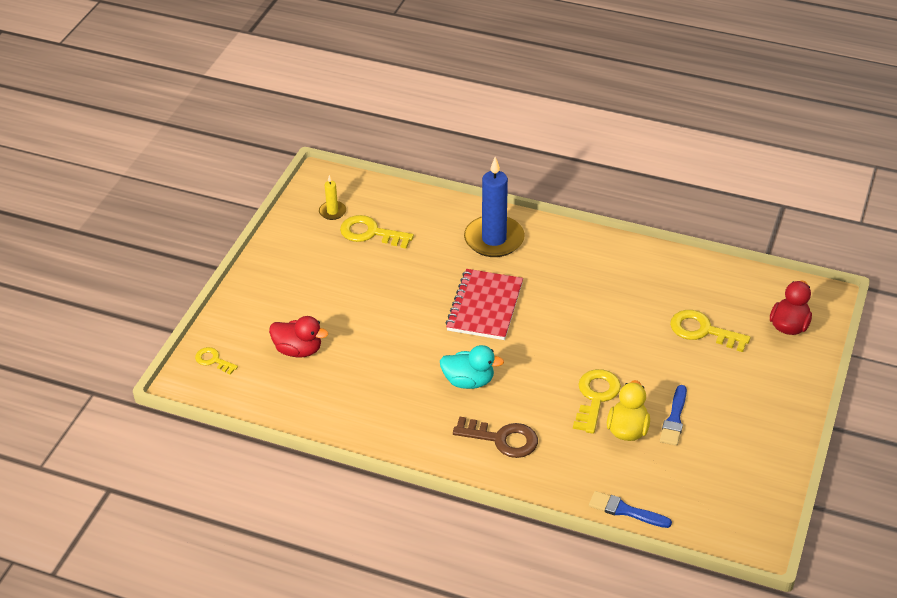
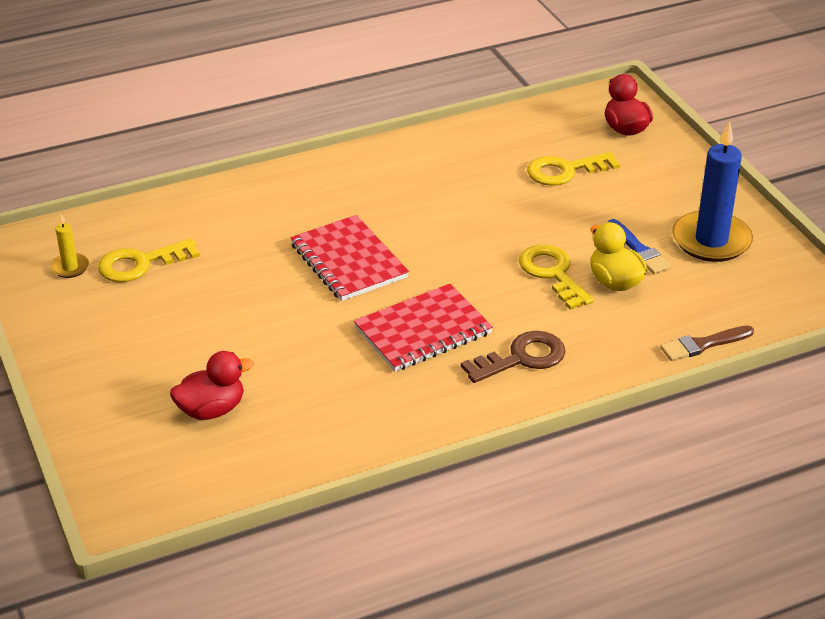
camera: 45 degrees left, 5 degrees down
yellow key [195,347,238,375] -> none
turquoise duck [440,345,504,389] -> red notebook [354,284,493,372]
blue candle [464,157,525,257] -> blue candle moved to [672,122,753,262]
blue brush [589,491,672,528] -> brown brush [660,326,754,361]

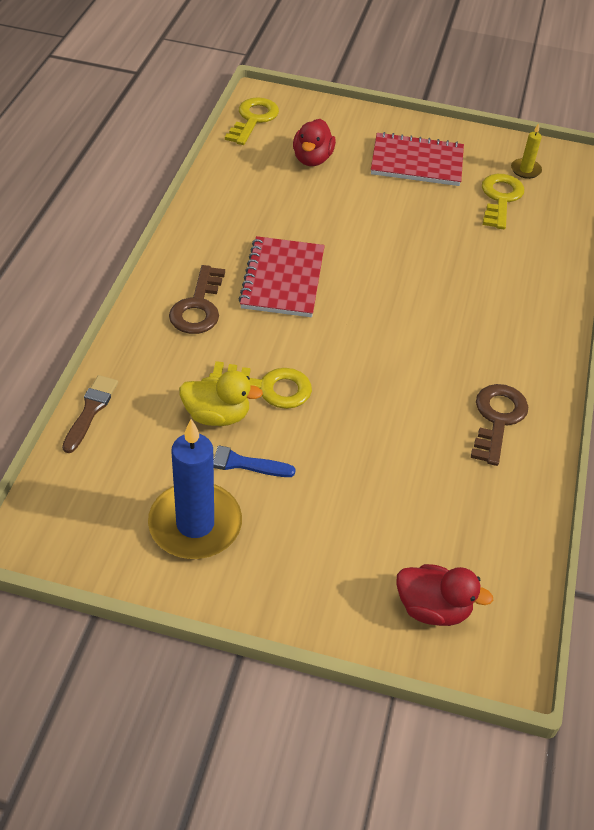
camera: 125 degrees right, 10 degrees up
red notebook [290,215,409,301] -> red notebook moved to [371,132,464,186]
yellow key [527,152,620,186] -> yellow key moved to [225,97,279,145]
none -> brown key [471,384,528,466]

